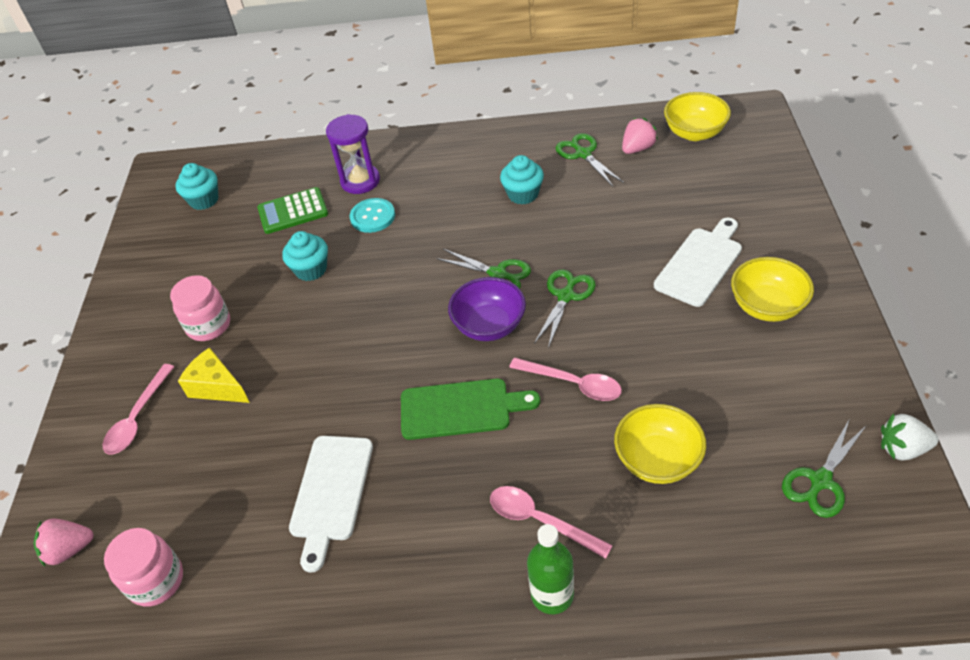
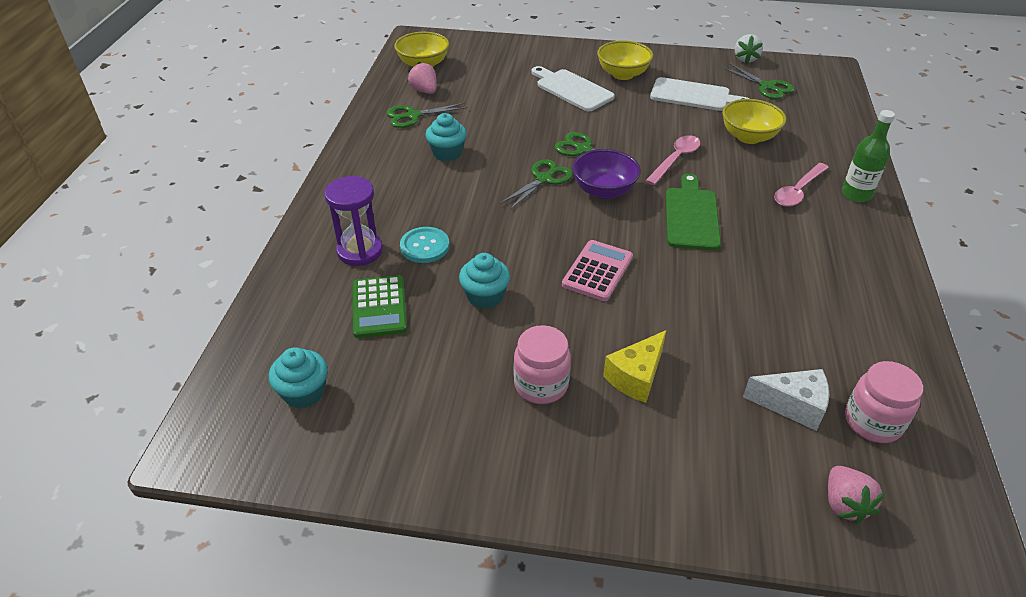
camera: 85 degrees left, 5 degrees down
pink spoon [102,364,175,454] -> none
white cutting board [289,436,373,573] -> white cutting board moved to [650,77,749,111]
none -> pink calculator [562,240,633,301]
none -> white cheese [743,369,829,431]

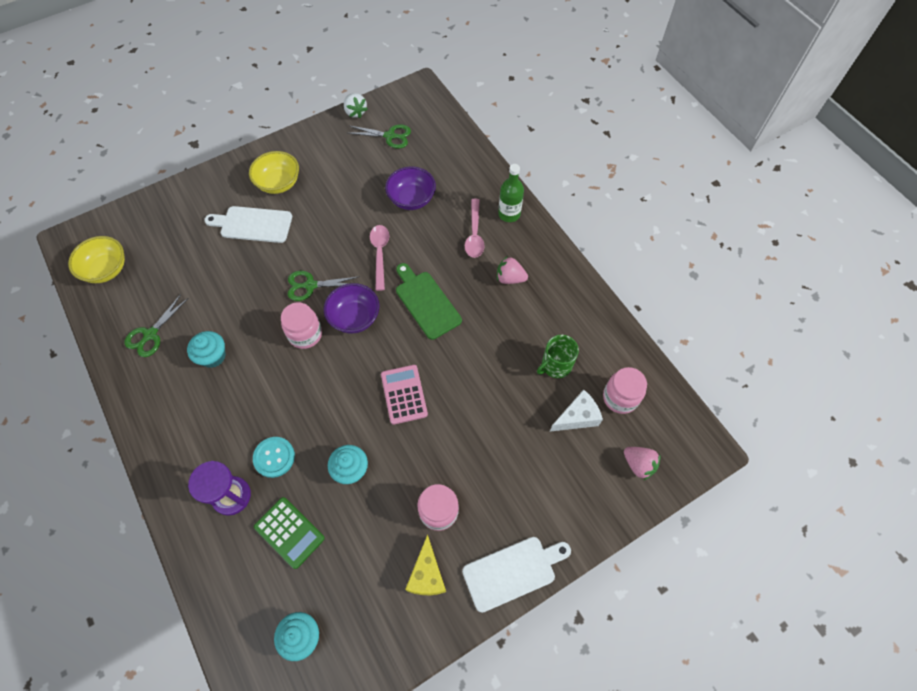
camera: 40 degrees left, 20 degrees up
pink strawberry [408,61,437,94] -> pink strawberry moved to [497,257,528,284]
green scissors [500,160,573,210] -> pink jar [281,302,322,349]
yellow cheese [603,330,667,403] -> yellow cheese moved to [405,534,446,595]
white cutting board [650,77,749,111] -> white cutting board moved to [462,537,571,613]
yellow bowl [722,99,786,144] -> purple bowl [385,167,436,210]
none -> green mug [537,335,579,378]

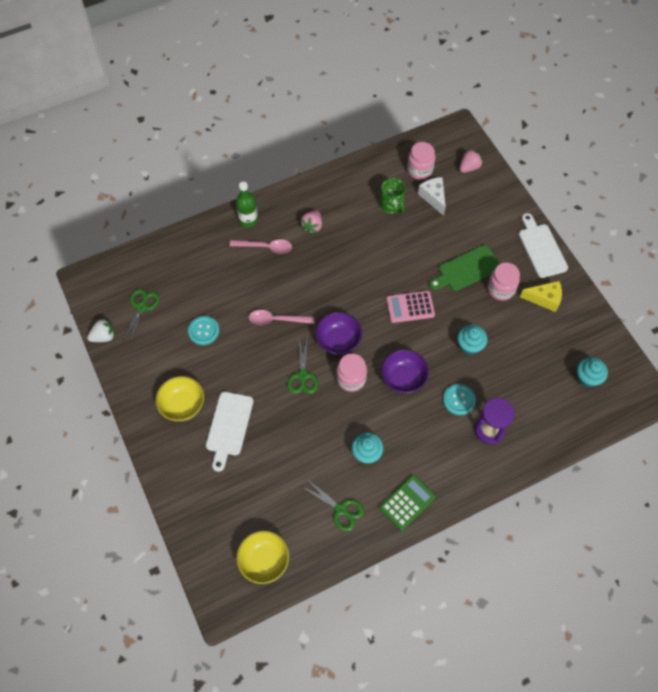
camera: 85 degrees left, 0 degrees up
green calculator [254,497,325,569] -> green calculator moved to [380,475,436,530]
purple bowl [385,167,436,210] -> purple bowl moved to [381,349,429,394]
green cutting board [396,263,462,340] -> green cutting board moved to [429,245,500,291]
none -> turquoise button [188,316,219,345]

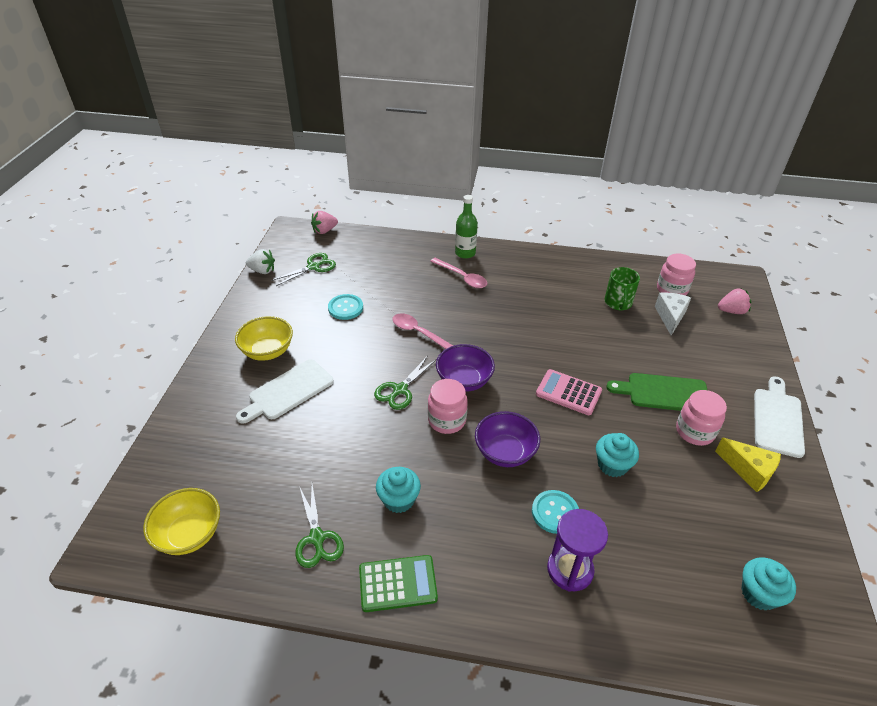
camera: 35 degrees right, 20 degrees down
pink strawberry [300,210,322,234] -> pink strawberry moved to [311,211,338,234]

